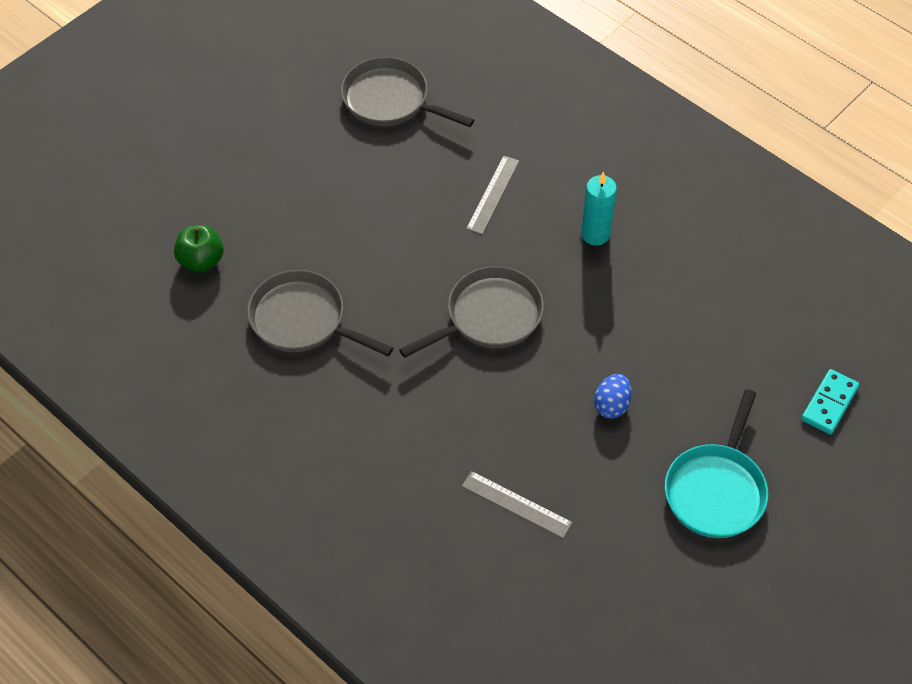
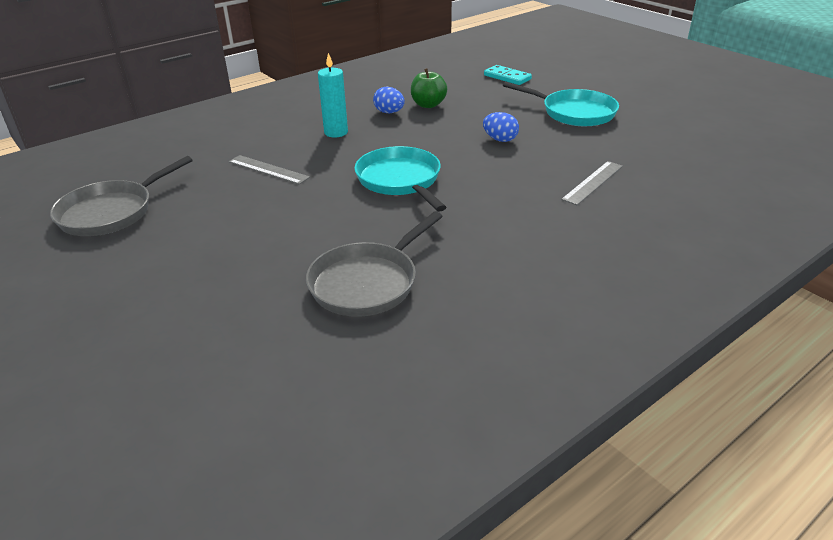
camera: 80 degrees left, 20 degrees down
green apple [174,225,224,272] -> green apple moved to [411,68,447,108]
grey pan [399,266,544,358] -> turquoise pan [355,146,446,212]
none -> blue egg [373,86,405,113]

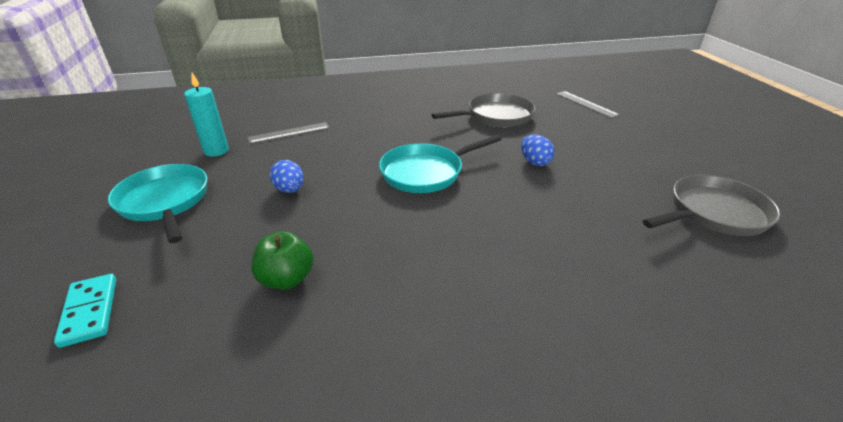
camera: 155 degrees left, 0 degrees up
grey ruler [229,155,310,184] -> grey ruler moved to [556,91,620,118]
turquoise candle [318,53,348,138] -> turquoise candle moved to [184,73,229,157]
turquoise pan [355,146,446,212] -> turquoise pan turned 60 degrees clockwise [379,135,502,193]
blue egg [373,86,405,113] -> blue egg moved to [521,134,555,166]

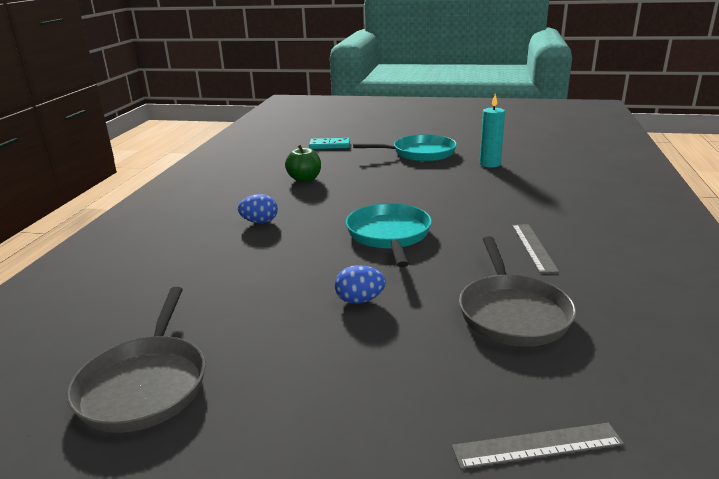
camera: 115 degrees right, 10 degrees down
grey ruler [247,122,330,144] -> grey ruler moved to [512,224,559,273]
blue egg [270,160,304,193] -> blue egg moved to [238,194,278,223]

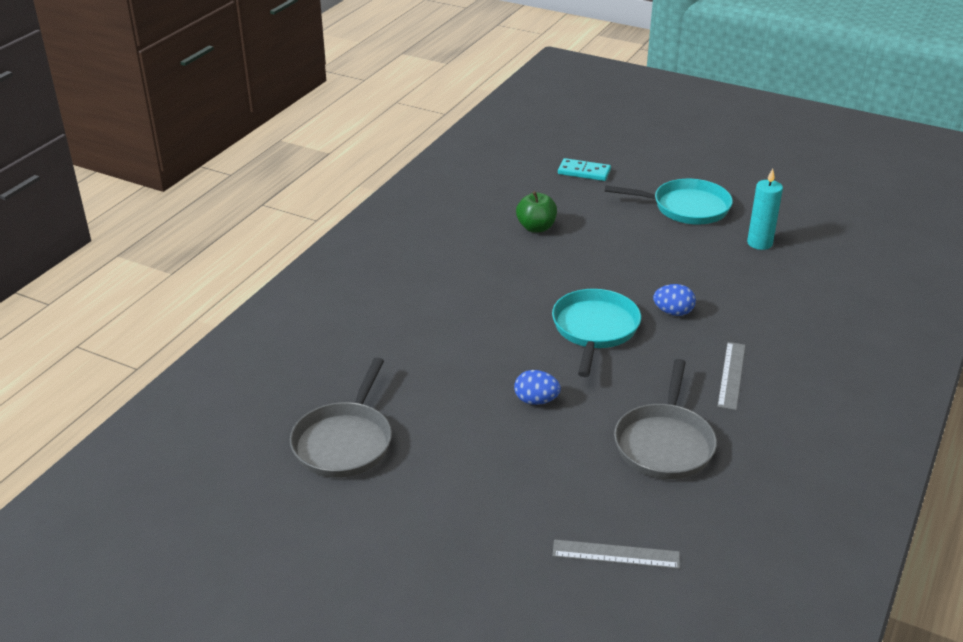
camera: 15 degrees right, 10 degrees up
blue egg [238,194,278,223] -> blue egg moved to [653,284,696,316]

